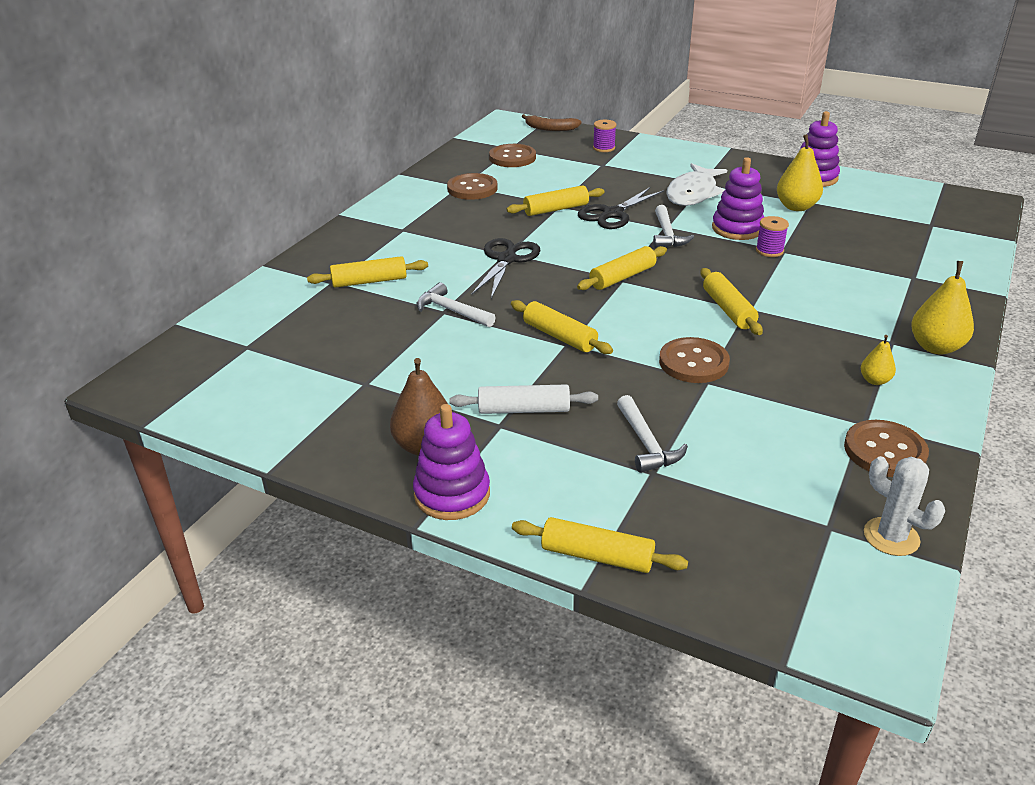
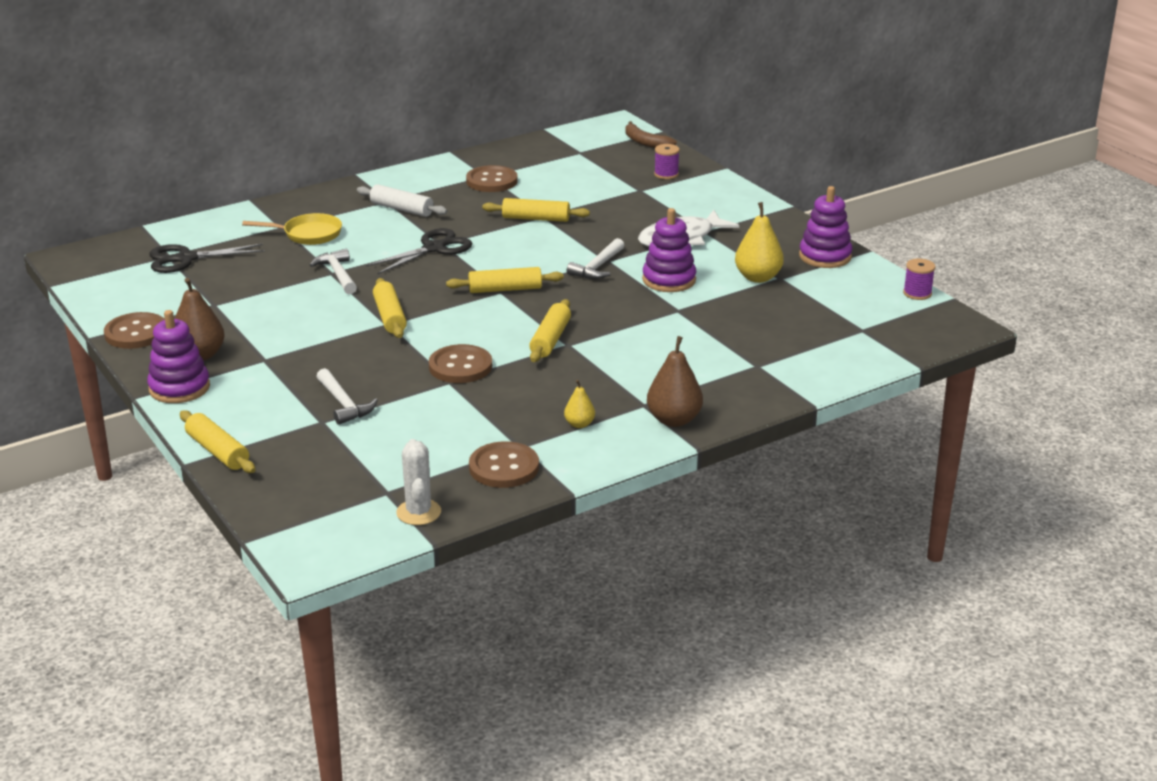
camera: 30 degrees right, 5 degrees down
yellow rolling pin [307,256,428,288] -> yellow pan [242,213,342,245]
white rolling pin [450,384,598,414] -> white rolling pin moved to [357,184,447,217]
brown button [489,144,536,167] -> brown button moved to [104,312,165,349]
black scissors [578,187,664,229] -> black scissors moved to [149,244,265,273]
white hammer [617,395,688,473] -> white hammer turned 45 degrees counterclockwise [316,368,378,425]
purple spool [756,216,789,257] -> purple spool moved to [903,258,935,300]
yellow pear [911,261,974,354] -> brown pear [647,336,703,427]

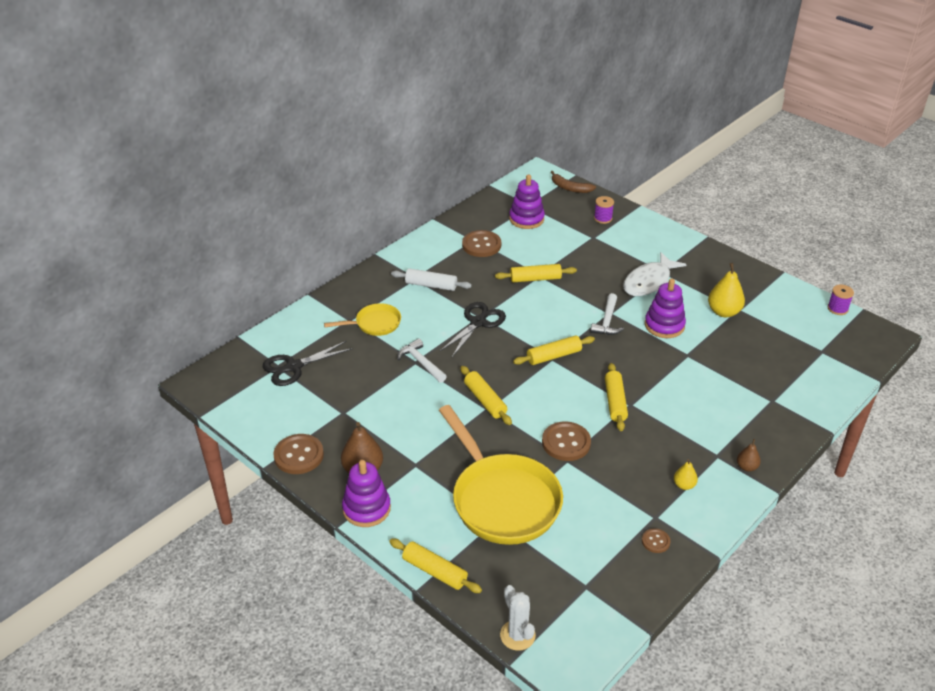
camera: 15 degrees left, 10 degrees up
white hammer [316,368,378,425] -> yellow pan [439,405,563,545]
white cactus [396,439,441,525] -> white cactus moved to [500,585,536,651]
brown button [469,441,539,488] -> brown button [642,528,671,553], size x0.53
brown pear [647,336,703,427] -> brown pear [737,439,761,472], size x0.55
purple stacking toy [799,186,853,268] -> purple stacking toy moved to [509,174,545,229]

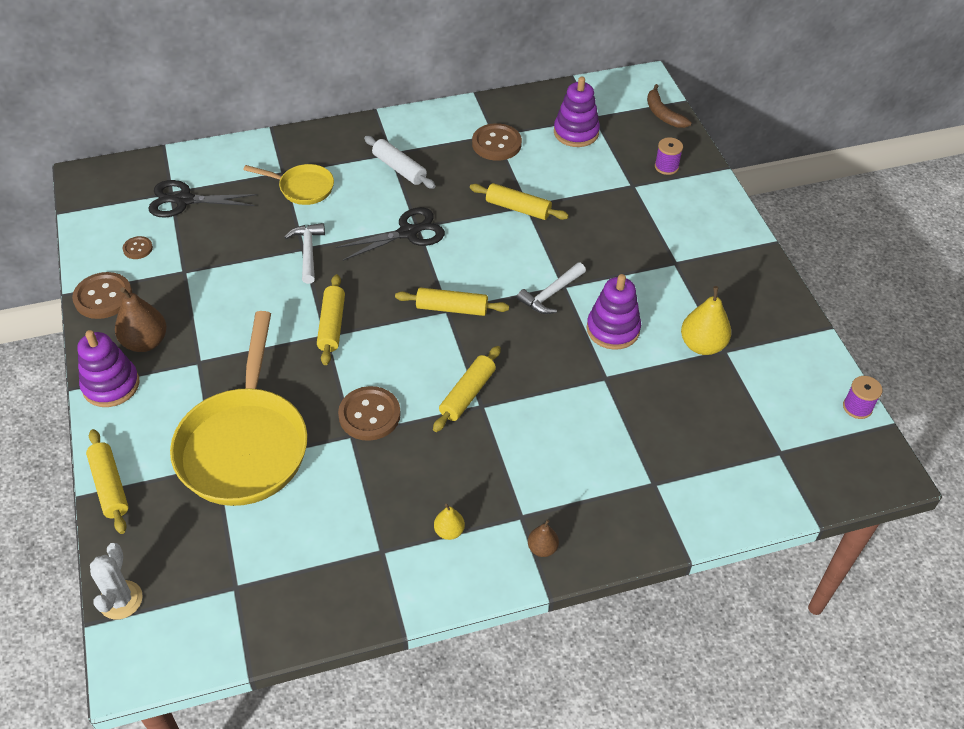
camera: 30 degrees right, 10 degrees up
white fish [623,252,687,296] -> none
brown button [642,528,671,553] -> brown button moved to [123,236,153,259]

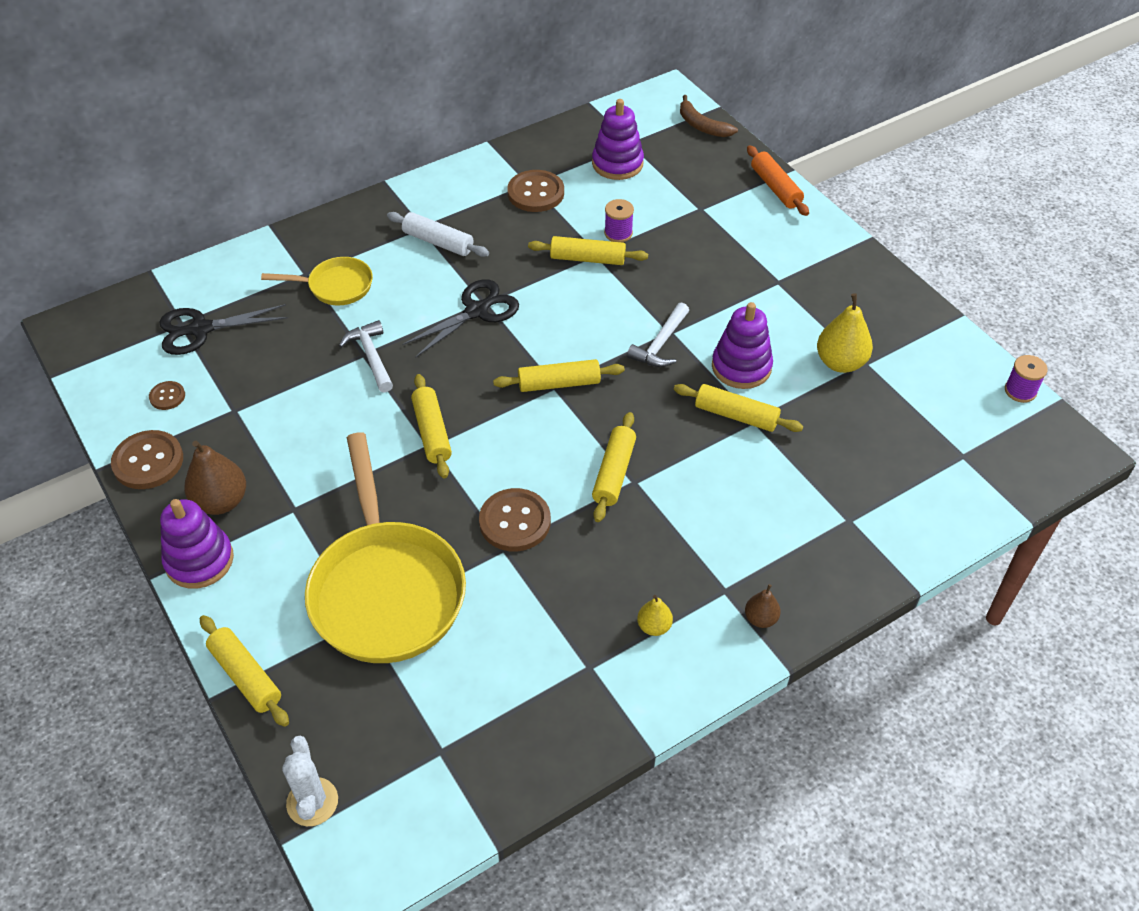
camera: 15 degrees left, 0 degrees up
purple spool [655,137,683,175] -> purple spool moved to [604,199,634,242]
none -> yellow rolling pin [674,384,803,432]
none -> orange rolling pin [747,145,809,216]

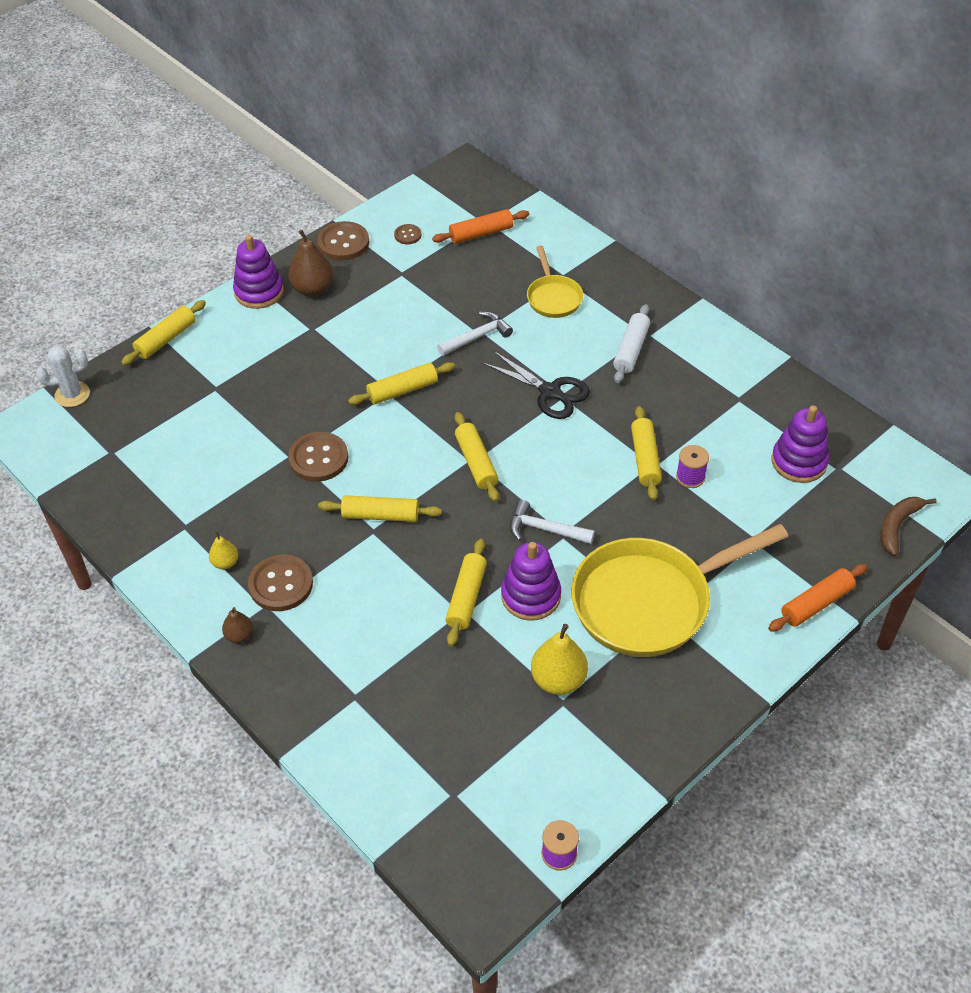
camera: 80 degrees right, 0 degrees up
black scissors [159,304,288,355] -> orange rolling pin [432,209,529,244]
yellow pan [305,432,466,663] -> yellow pan moved to [571,524,789,657]
brown button [507,170,564,212] -> brown button moved to [248,554,313,611]

